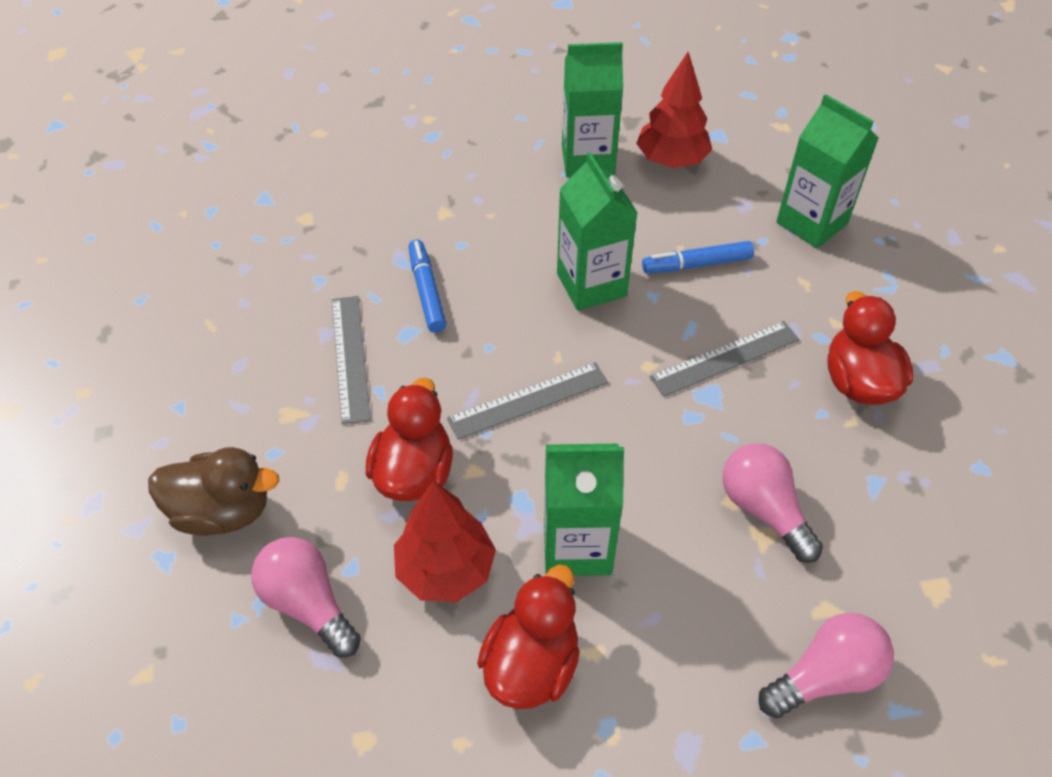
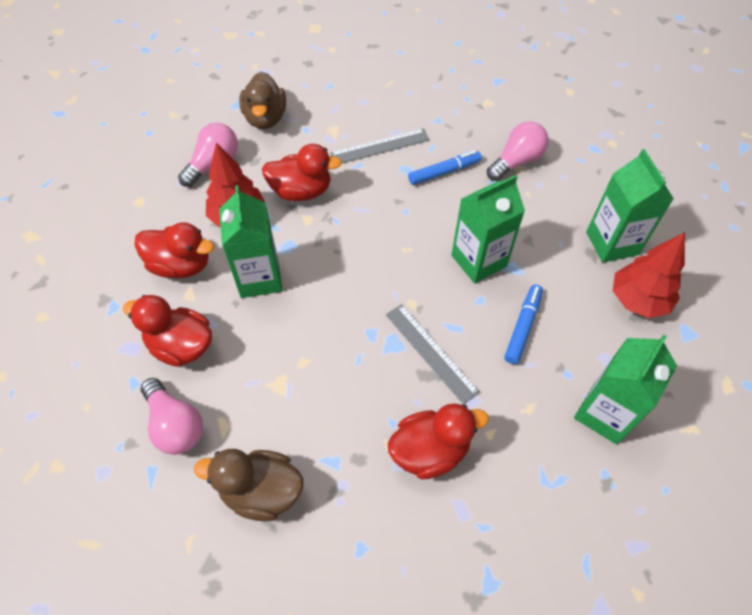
camera: 80 degrees right, 5 degrees up
grey ruler [447,362,608,440] -> none
blue marker [642,241,754,273] -> blue marker turned 45 degrees clockwise [504,284,543,364]
pink light bulb [723,443,823,563] -> pink light bulb moved to [487,122,549,181]
none -> red duck [123,295,212,367]
none -> brown duck [194,449,304,521]

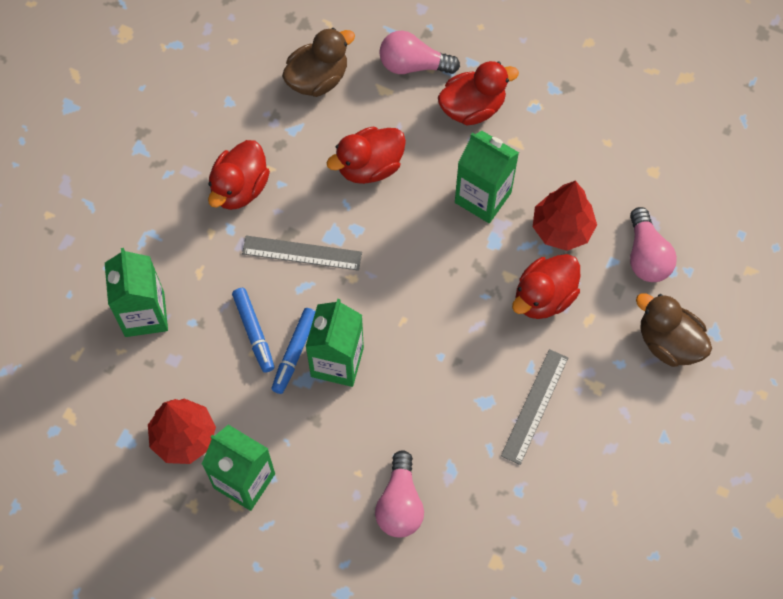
camera: 135 degrees right, 10 degrees up
red duck [134,222,214,278] -> red duck moved to [327,127,406,184]
blue marker [408,150,482,185] -> blue marker moved to [271,308,316,394]

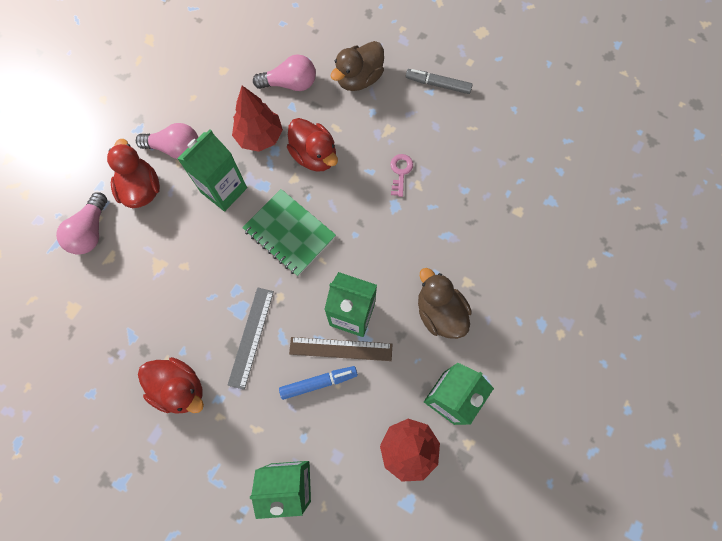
camera: 85 degrees left, 5 degrees up
blue marker [271,308,316,394] -> brown ruler [289,337,392,361]
brown duck [282,28,355,97] -> brown duck moved to [418,268,472,339]
red duck [327,127,406,184] -> none
pink light bulb [375,450,424,537] -> pink light bulb moved to [136,123,198,159]
grey ruler [501,349,568,465] -> pink key [390,154,413,197]
none -> green notebook [242,189,336,276]
none -> grey marker [406,69,473,94]

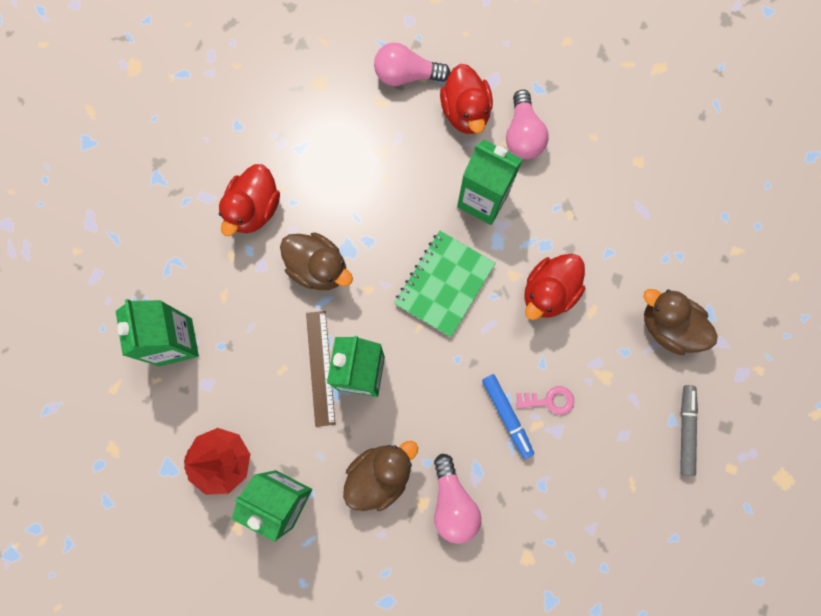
camera: 80 degrees right, 5 degrees up
red duck [107,139,160,208] -> red duck turned 105 degrees clockwise [440,64,493,134]
grey ruler [228,287,274,390] -> brown duck [280,233,353,290]
red tree [232,86,283,152] -> none
pink light bulb [253,54,316,91] -> pink light bulb moved to [434,454,481,544]
blue marker [279,366,358,400] -> blue marker moved to [482,374,534,459]

